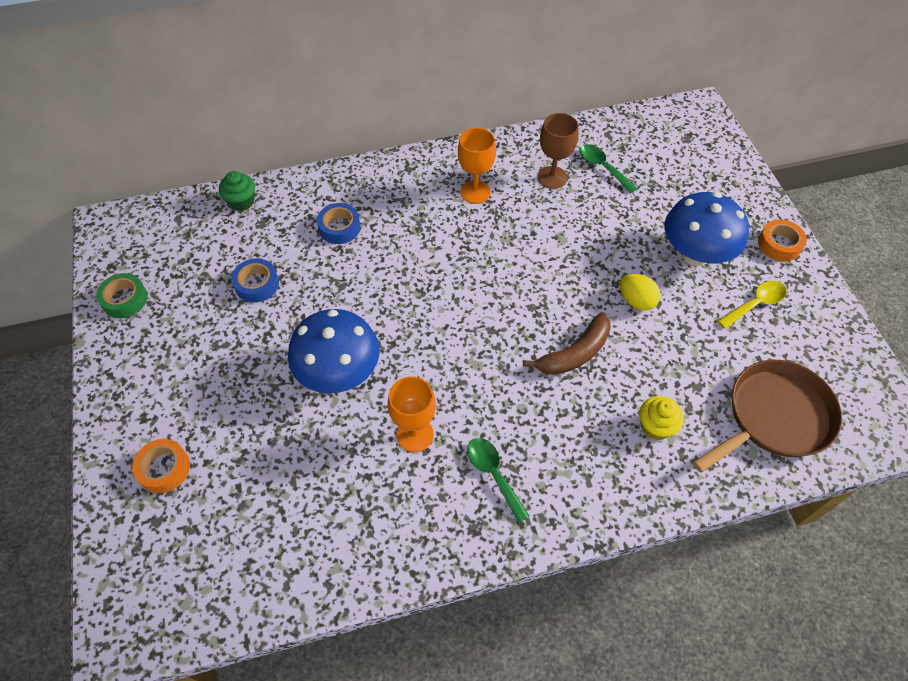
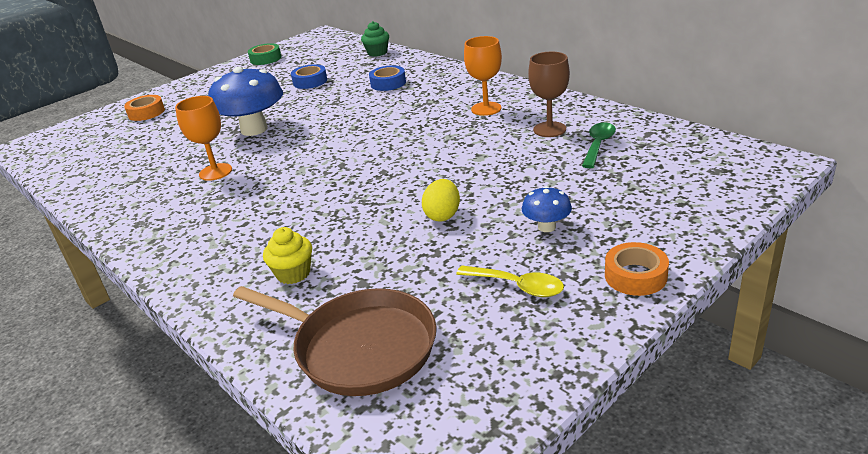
camera: 65 degrees right, 25 degrees down
green spoon [467,438,530,523] -> none
brown banana [523,312,611,375] -> none
blue mushroom [664,192,749,266] -> blue mushroom [522,186,572,232], size x0.49

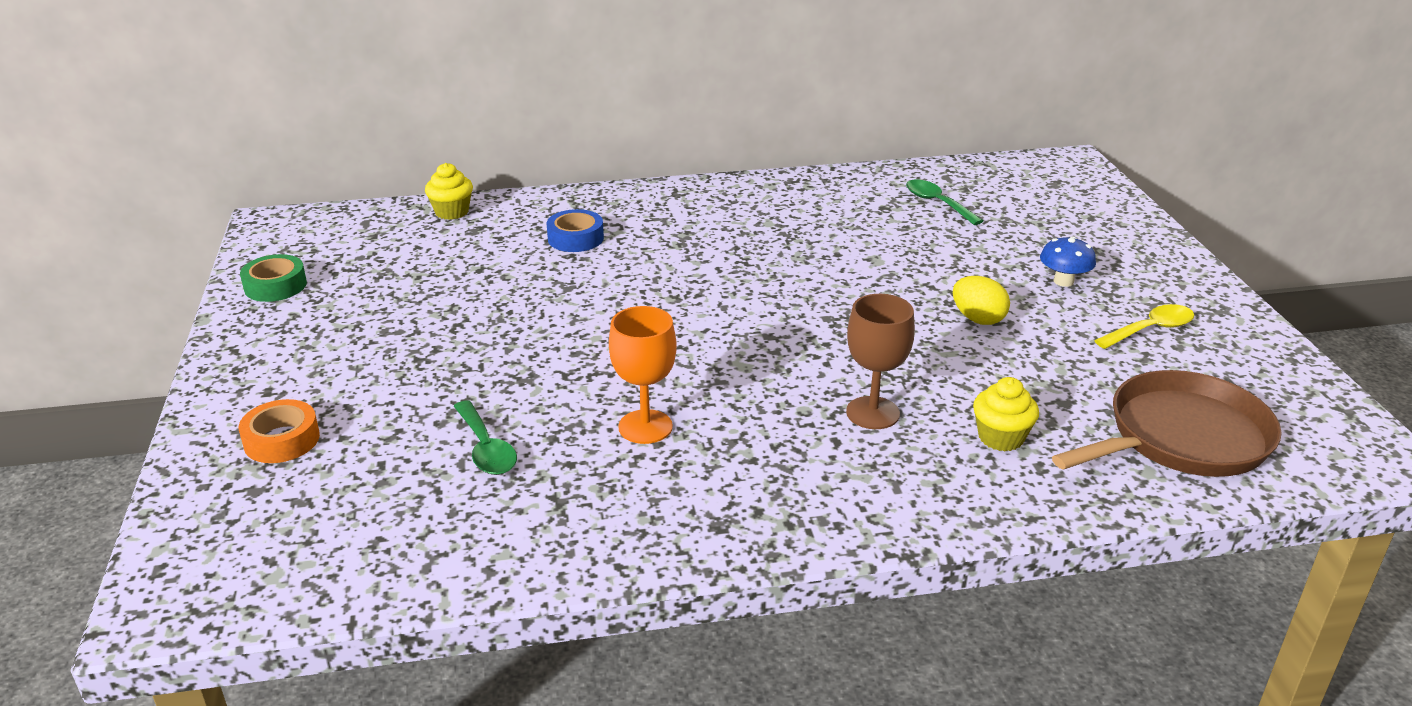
camera: 60 degrees left, 0 degrees up
blue mushroom [208,67,283,136] -> none
blue tape [291,64,327,89] -> none
green cupcake [361,21,389,57] -> yellow cupcake [425,163,473,220]
orange goblet [464,36,502,116] -> none
brown goblet [528,52,570,137] -> brown goblet moved to [846,294,915,429]
orange tape [605,242,669,296] -> none
none -> green spoon [454,400,517,475]

